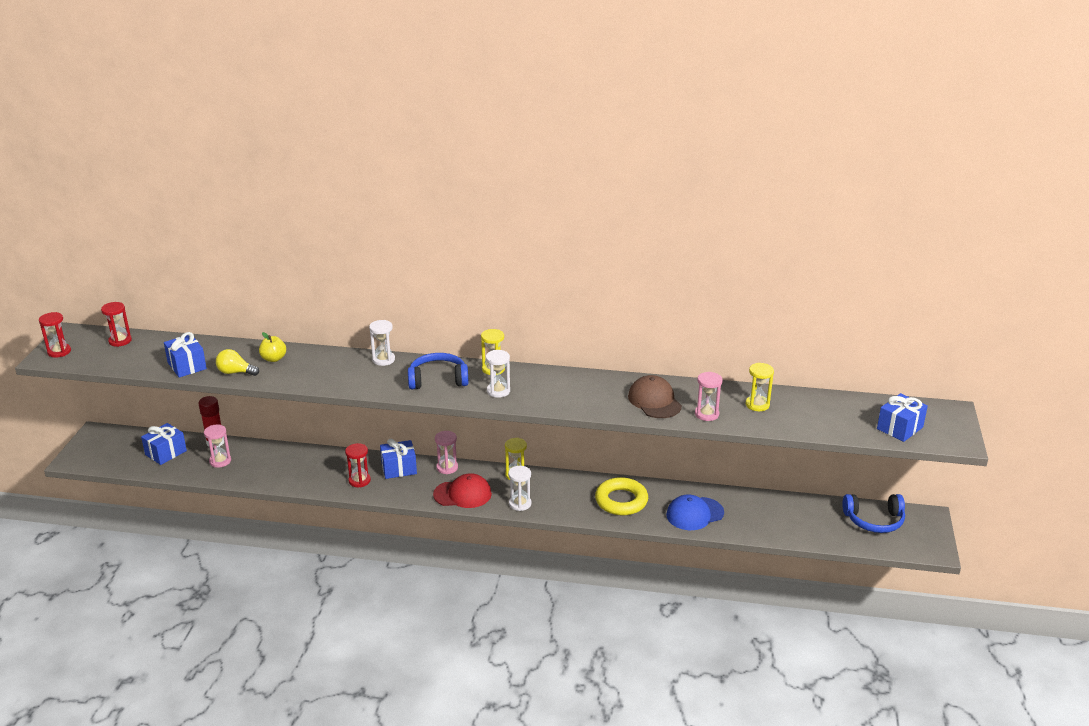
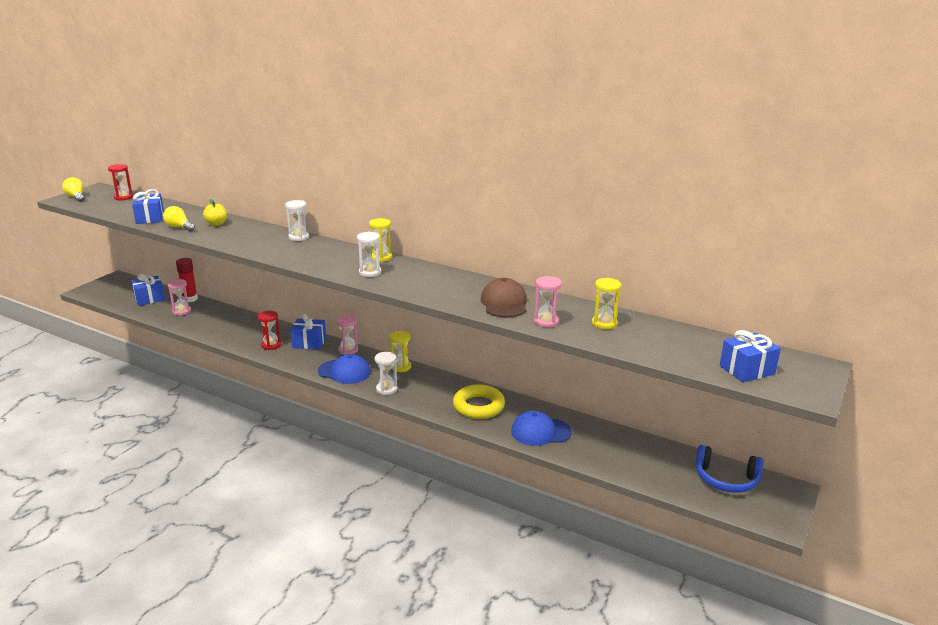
camera: 20 degrees right, 5 degrees down
red hourglass [39,312,71,358] -> yellow light bulb [62,177,84,202]
blue headphones [408,353,469,389] -> none
red cap [433,473,492,508] -> blue cap [318,354,371,384]

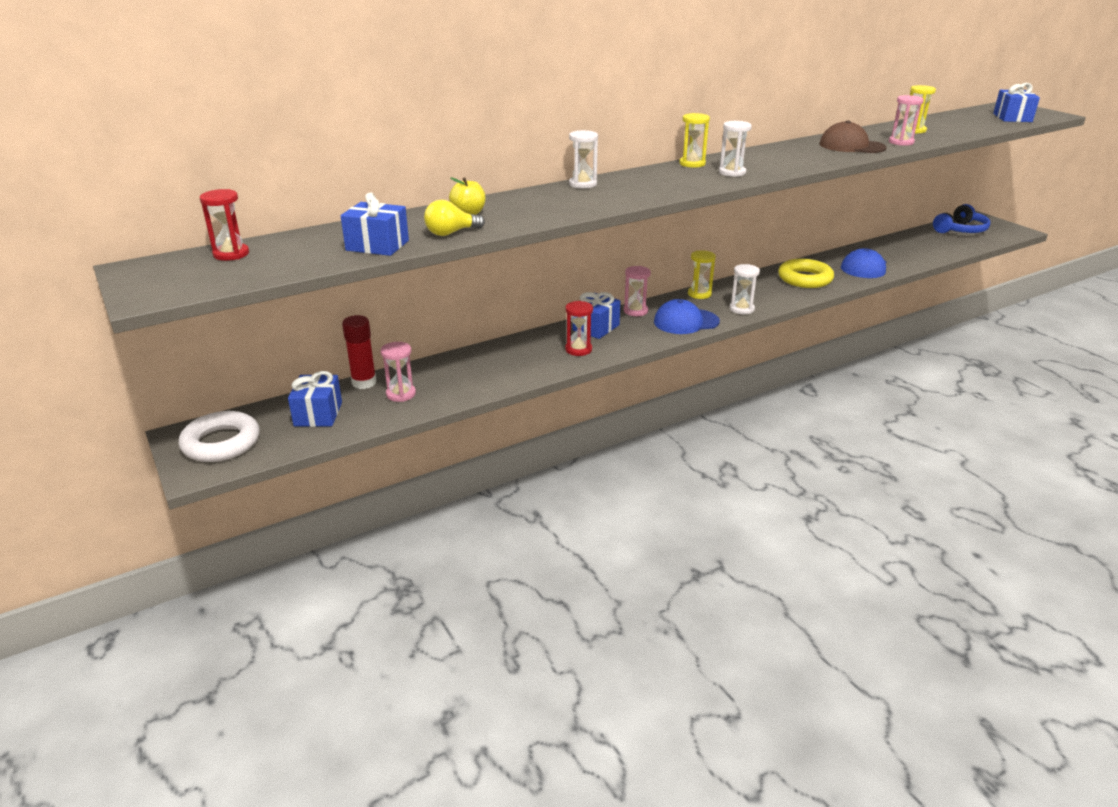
camera: 60 degrees left, 5 degrees up
yellow light bulb [62,177,84,202] -> none
blue cap [318,354,371,384] -> blue cap turned 150 degrees counterclockwise [654,299,720,334]
none -> white ring [179,411,260,462]

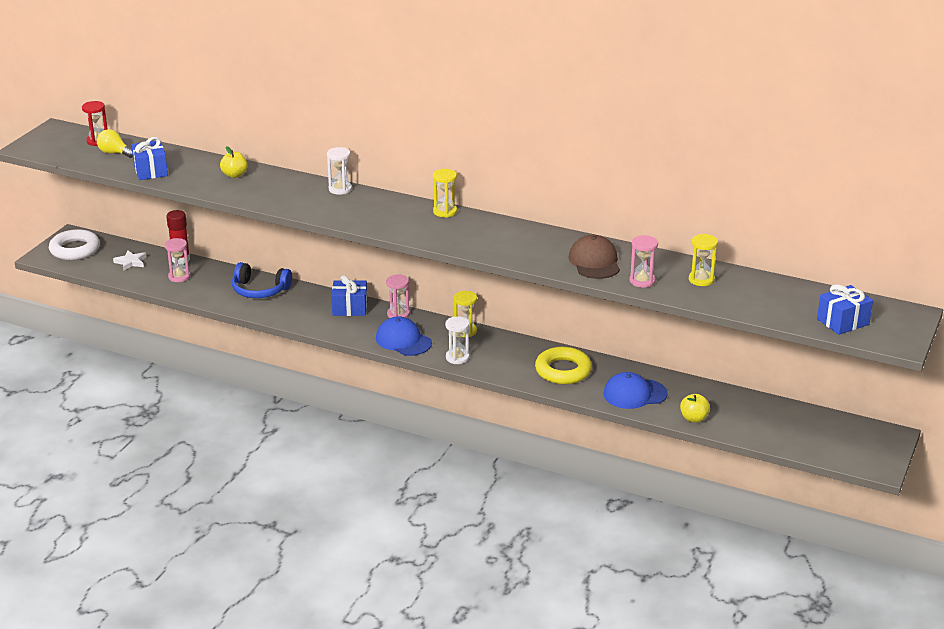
camera: 55 degrees right, 0 degrees up
blue gift [288,371,342,427] -> white star [113,250,146,271]
yellow light bulb [424,200,485,236] -> yellow light bulb moved to [97,129,133,158]
red hourglass [565,301,593,356] -> none
white hourglass [719,121,752,177] -> none
blue headphones [933,204,990,233] -> blue headphones moved to [232,262,292,298]
none -> yellow apple [680,394,710,423]

